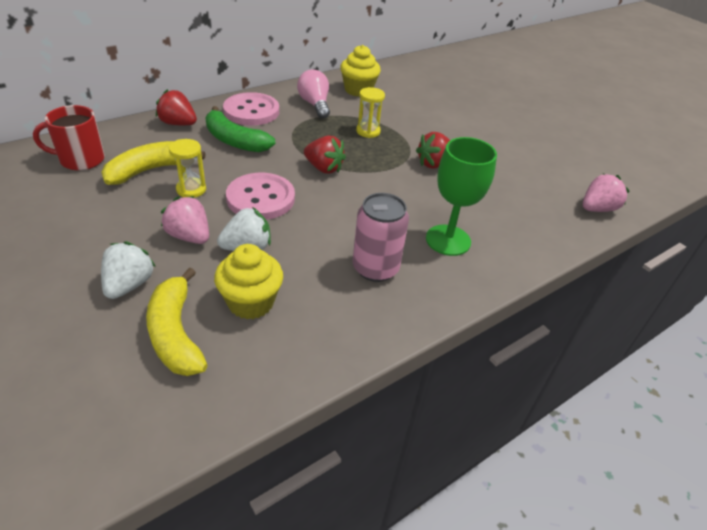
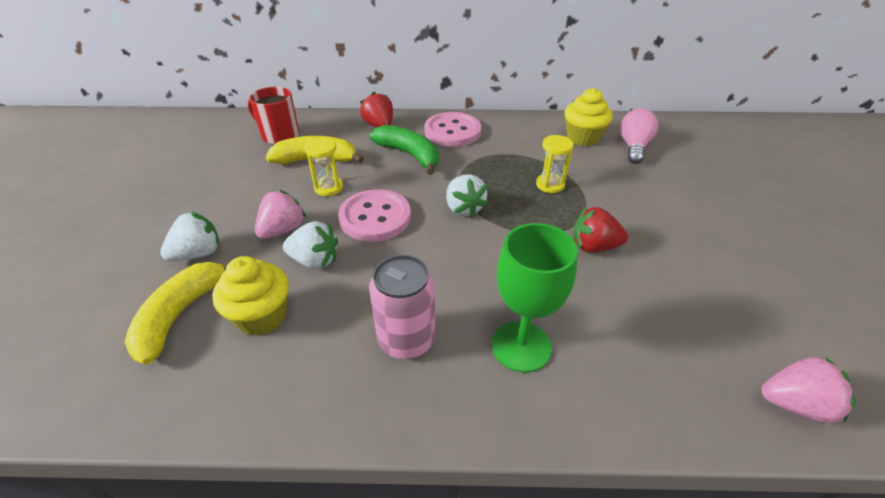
camera: 40 degrees right, 0 degrees up
pink strawberry [161,196,209,244] -> pink strawberry turned 45 degrees clockwise [255,190,307,239]
green banana [206,106,275,152] -> green banana turned 150 degrees clockwise [370,125,439,175]
pink light bulb [297,69,330,119] -> pink light bulb moved to [620,108,658,164]
red strawberry [304,136,346,174] -> white strawberry [446,174,488,218]

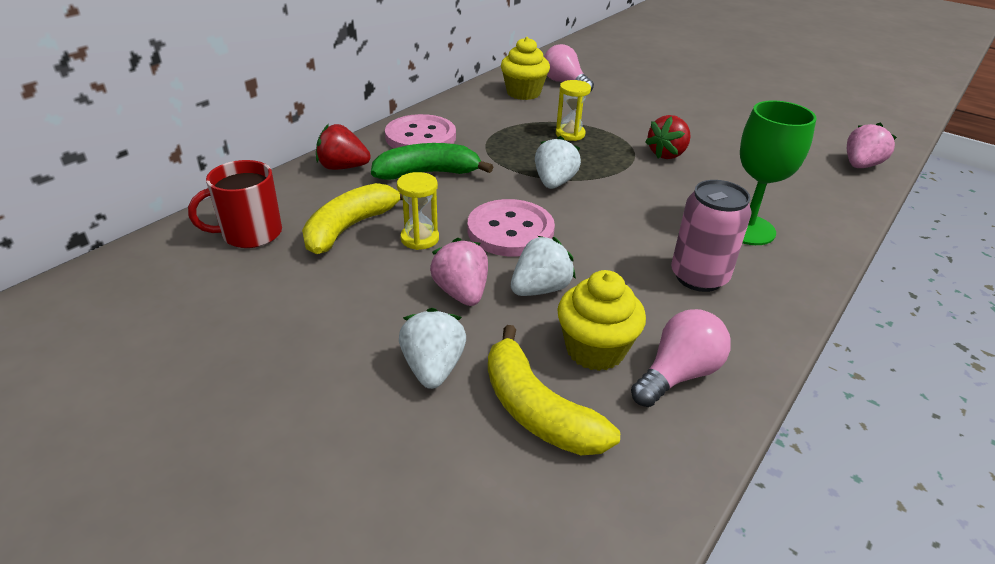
camera: 55 degrees left, 5 degrees down
white strawberry [446,174,488,218] -> white strawberry turned 90 degrees counterclockwise [535,136,581,189]
none -> pink light bulb [631,309,731,407]

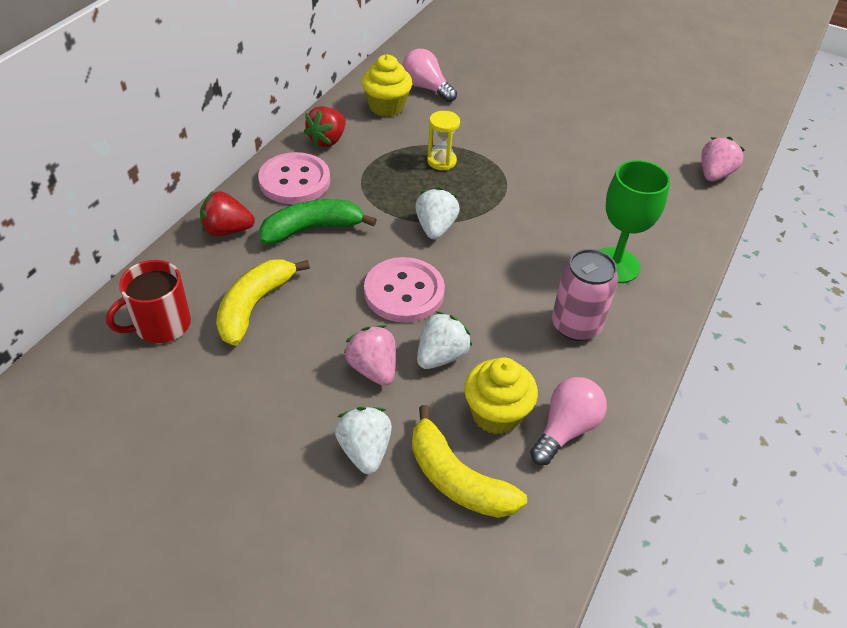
camera: 10 degrees left, 10 degrees up
yellow hourglass [397,172,439,250] -> none
red strawberry [645,115,691,159] -> red strawberry moved to [304,106,346,148]

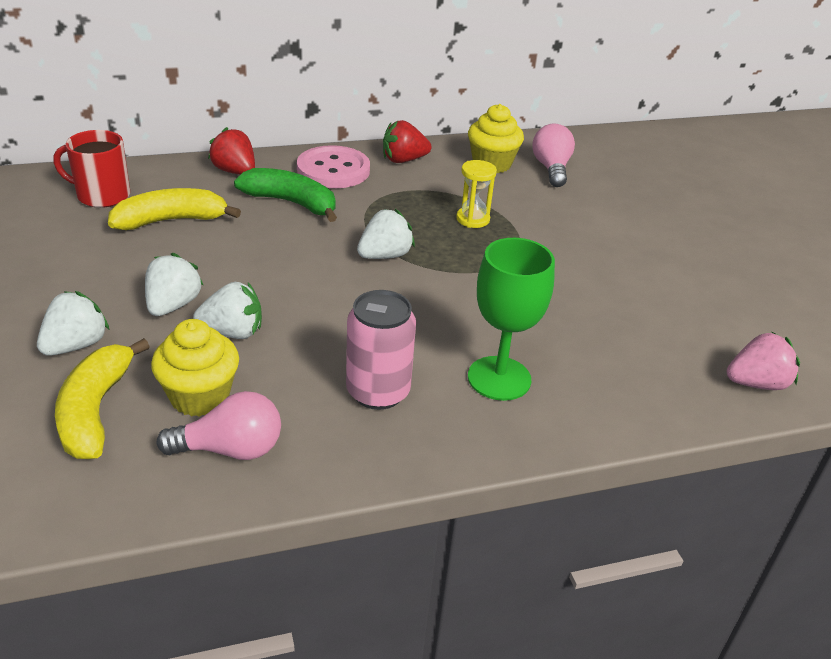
camera: 45 degrees right, 10 degrees down
pink strawberry [344,325,396,386] -> white strawberry [145,253,203,316]
pink button [364,257,445,323] -> none

